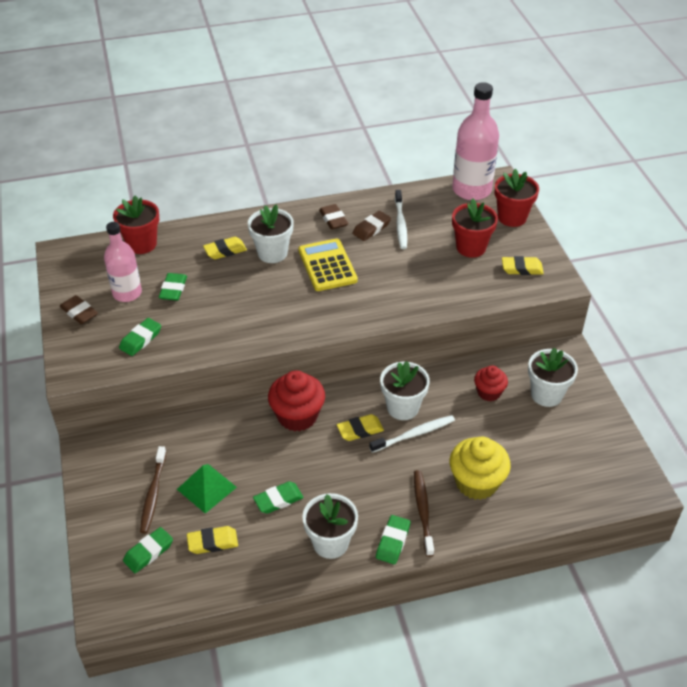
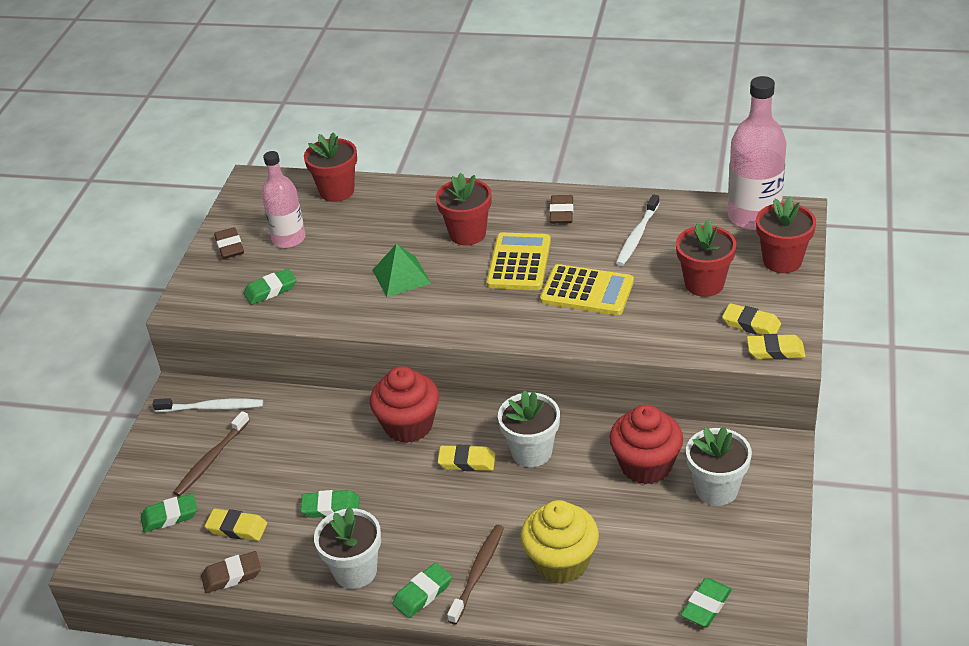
camera: 30 degrees right, 5 degrees down
green eraser [159,273,187,301] -> green eraser moved to [681,578,732,627]
green pyramid [177,464,237,514] -> green pyramid moved to [372,244,431,297]
yellow eraser [203,237,247,259] -> yellow eraser moved to [747,334,806,360]
white flower pot [248,204,294,263] -> red flower pot [436,173,492,246]
brown eraser [353,211,391,241] -> brown eraser moved to [201,551,261,593]
white toothbrush [369,415,455,453] -> white toothbrush moved to [153,398,263,412]
red cupcake [474,365,508,401] -> red cupcake [609,405,683,484], size x1.66
none -> yellow calculator [540,264,634,315]

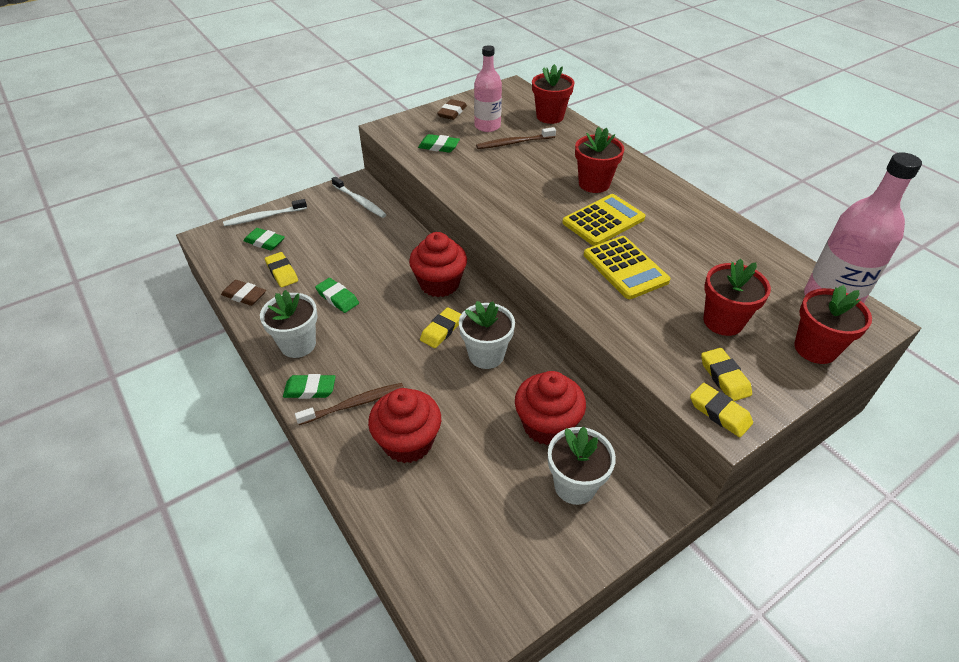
camera: 40 degrees right, 5 degrees up
brown toothbrush [173,411,250,496] -> brown toothbrush moved to [476,127,556,149]
green pyramid [372,244,431,297] -> none
yellow eraser [438,445,495,471] -> yellow eraser turned 75 degrees clockwise [420,307,461,348]
yellow cupcake [521,500,599,584] -> red cupcake [368,388,441,463]
brown eraser [549,195,574,224] -> none
white toothbrush [616,194,660,266] -> white toothbrush moved to [223,199,307,226]
green eraser [681,578,732,627] -> none

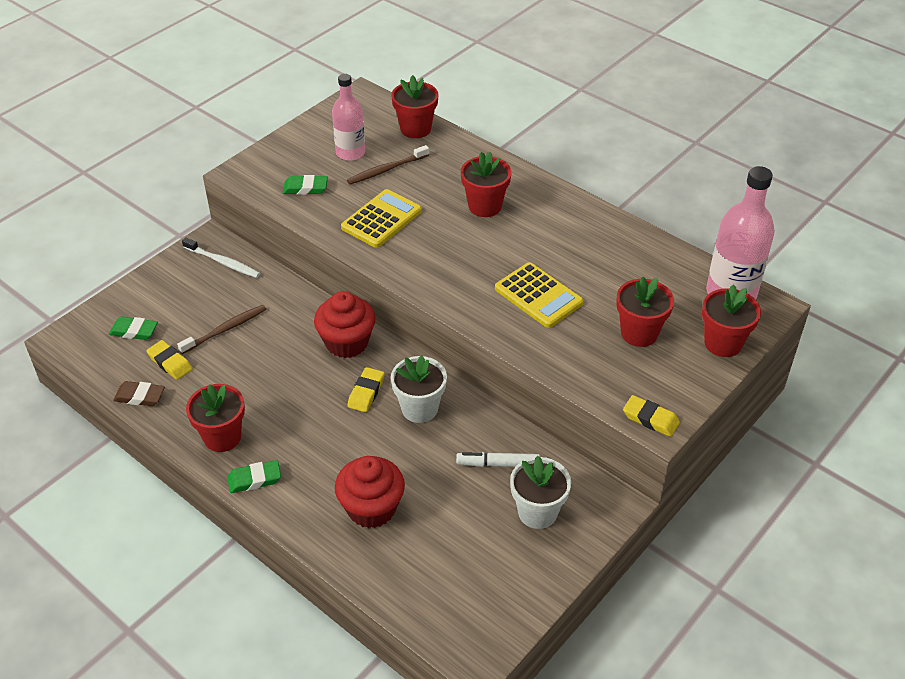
camera: 15 degrees left, 0 degrees up
white toothbrush [223,199,307,226] -> none
white flower pot [260,290,318,358] -> red flower pot [186,384,245,452]
brown toothbrush [295,383,404,425] -> brown toothbrush moved to [177,305,266,354]
green eraser [315,278,359,313] -> none
brown eraser [437,99,467,120] -> none
red cupcake [515,371,586,445] -> white marker [456,452,540,467]
yellow calculator [562,194,646,246] -> yellow calculator moved to [341,189,422,248]
yellow eraser [701,348,752,401] -> none

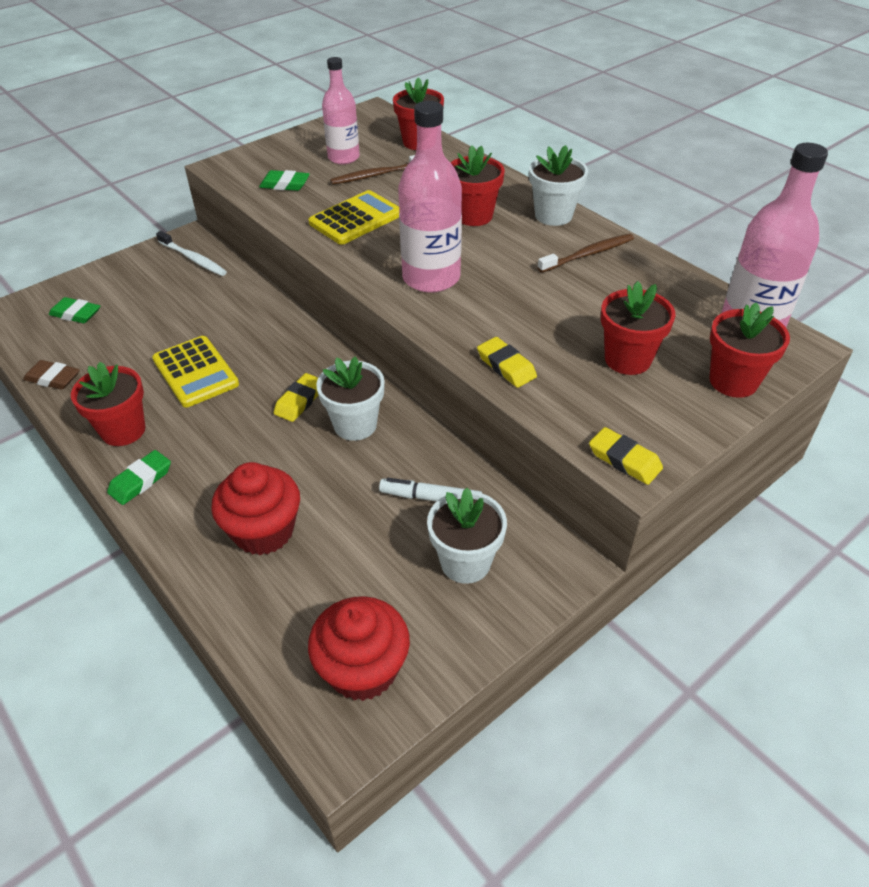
camera: 10 degrees right, 0 degrees up
yellow eraser [146,340,193,380] -> yellow eraser moved to [477,337,537,388]
brown toothbrush [177,305,266,354] -> brown toothbrush moved to [537,234,634,273]
green eraser [227,460,281,493] -> green eraser turned 45 degrees counterclockwise [107,450,171,505]
red cupcake [314,291,376,358] -> red cupcake moved to [308,596,410,701]
yellow calculator [495,262,584,328] -> yellow calculator moved to [152,336,239,407]
none -> pink bottle [398,101,462,293]
none -> white flower pot [529,145,588,226]

